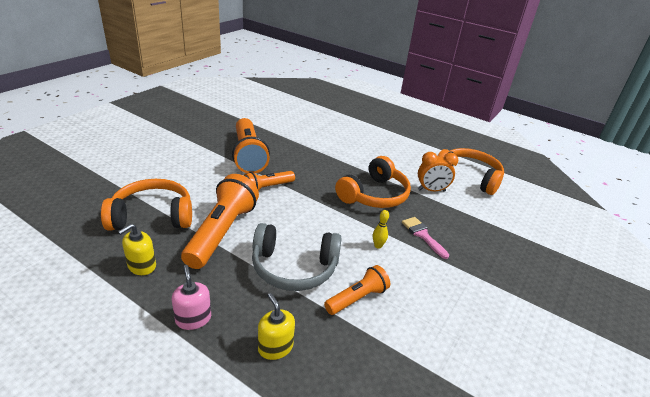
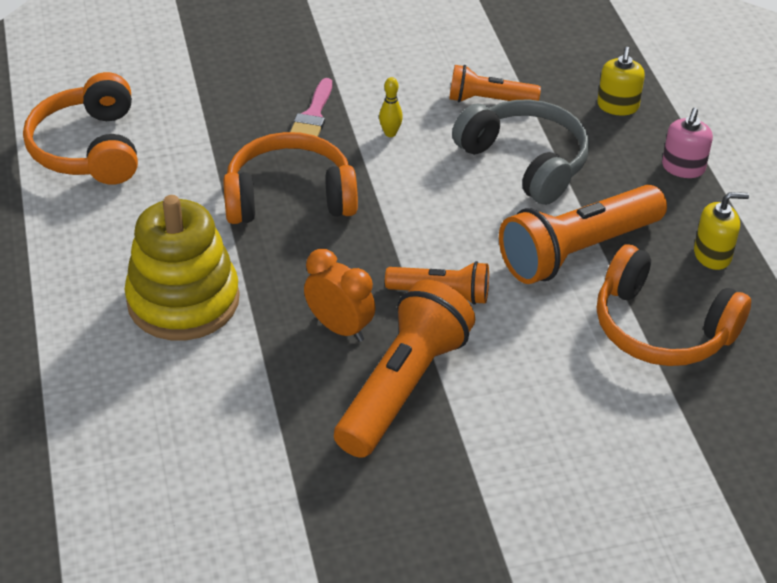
camera: 135 degrees left, 10 degrees up
orange clock [418,152,458,191] -> orange clock moved to [304,249,375,342]
none -> yellow stacking toy [124,195,240,341]

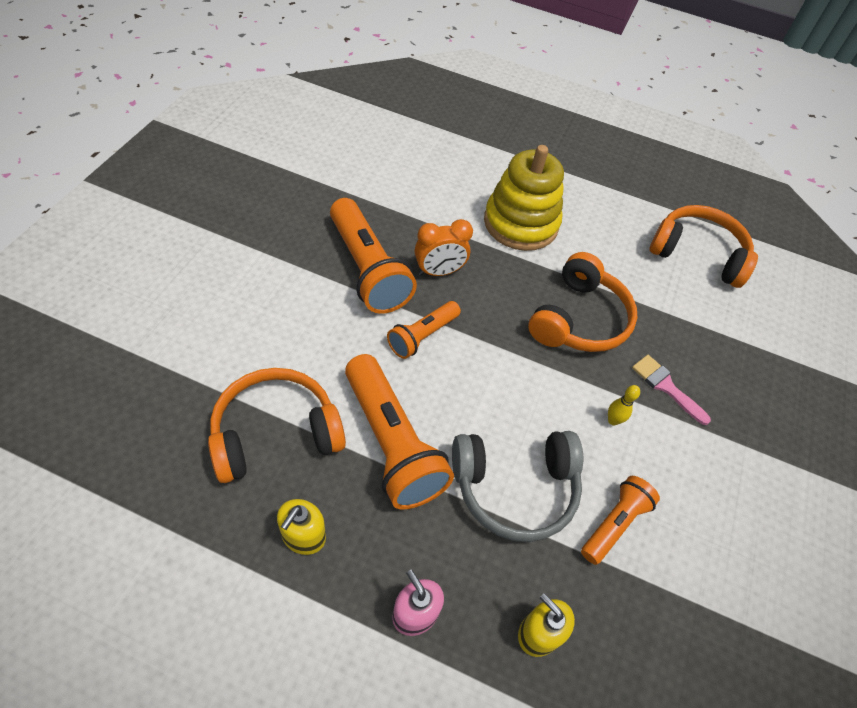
camera: 120 degrees right, 10 degrees up
orange flashlight [499,185,667,284] -> orange flashlight turned 150 degrees clockwise [345,354,454,510]

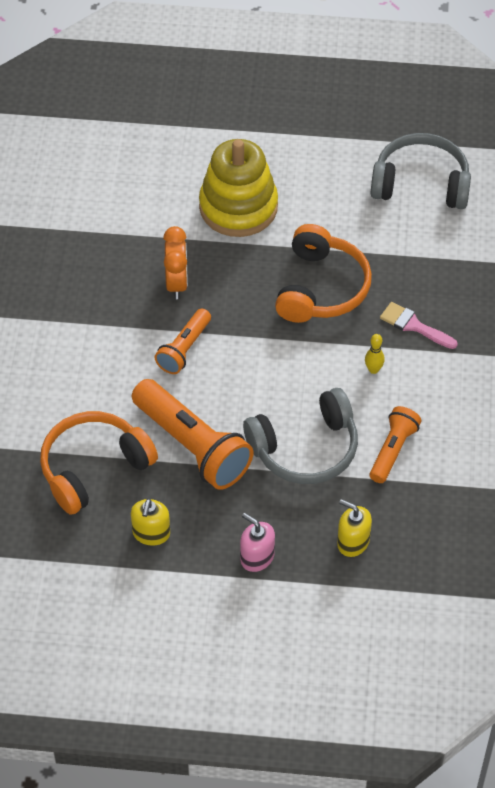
camera: 10 degrees left, 0 degrees up
orange flashlight [330,198,417,314] -> none
orange clock [415,219,473,276] -> orange clock turned 60 degrees counterclockwise [163,226,188,299]
orange headphones [649,205,758,288] -> grey headphones [371,133,471,209]

